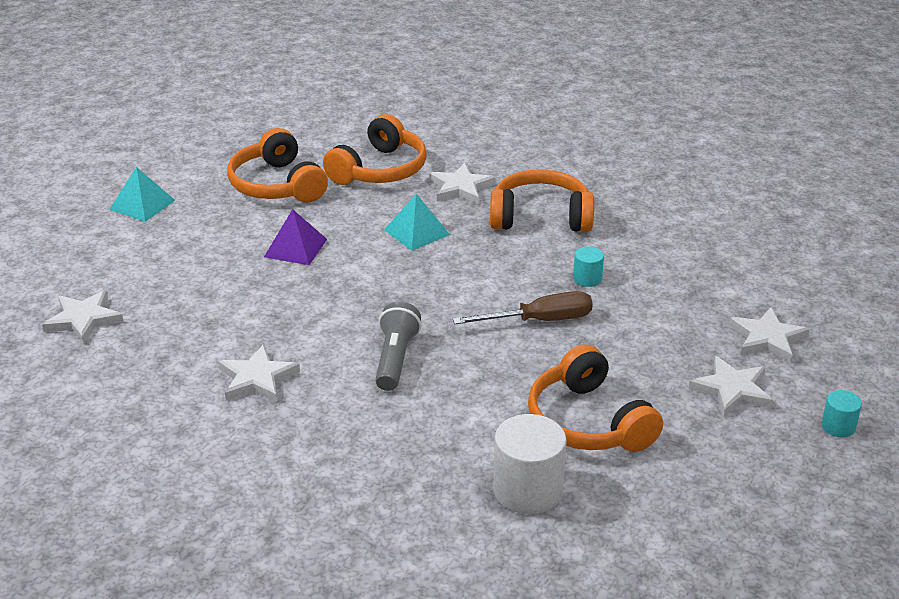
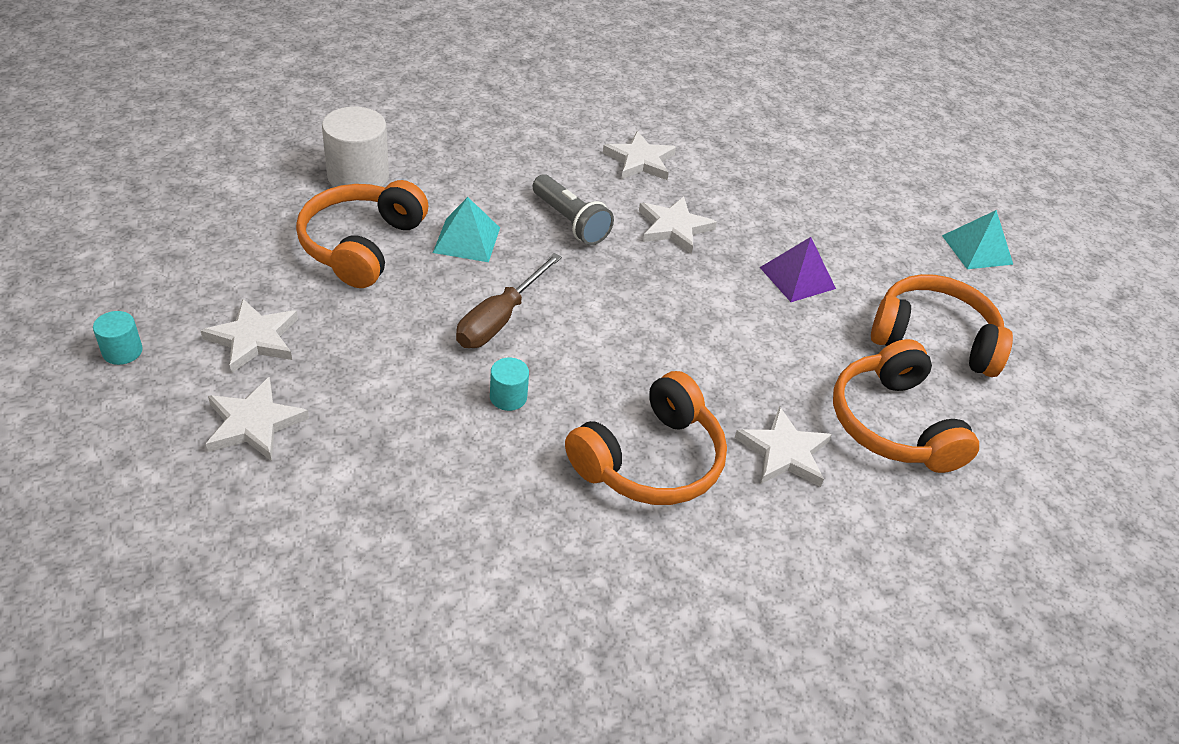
camera: 130 degrees right, 10 degrees up
white star [42,290,124,344] -> white star moved to [639,196,717,254]
turquoise pyramid [384,194,450,251] -> turquoise pyramid moved to [433,197,500,262]
orange headphones [528,344,663,452] -> orange headphones turned 90 degrees counterclockwise [296,180,428,288]

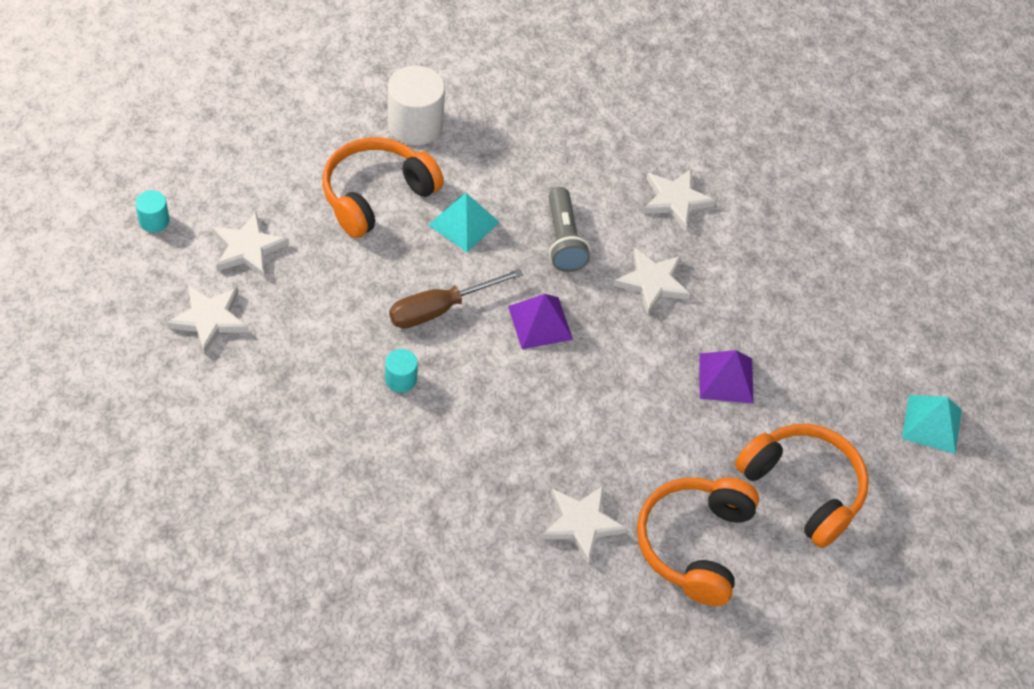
camera: 30 degrees right, 10 degrees up
orange headphones [565,371,727,505] -> none
none -> purple pyramid [508,294,573,349]

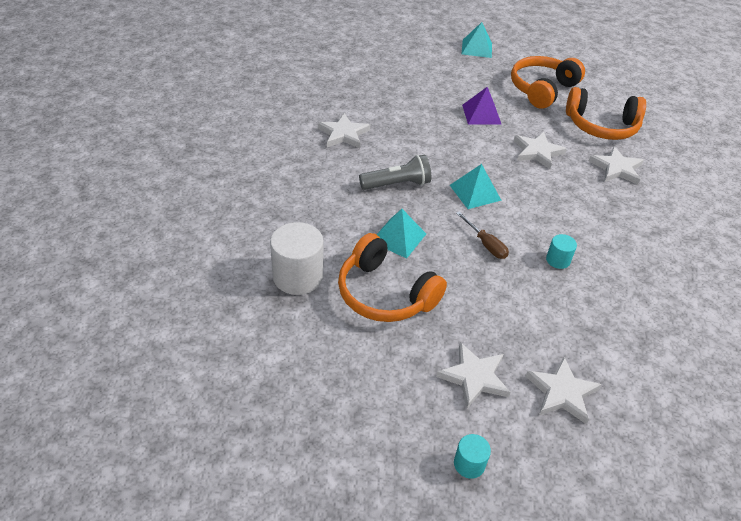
camera: 95 degrees left, 10 degrees down
brown screwdriver [389,268,523,328] -> brown screwdriver [456,212,509,259], size x0.65
purple pyramid [508,294,573,349] -> turquoise pyramid [450,164,502,209]
white star [613,248,690,315] -> white star moved to [514,132,567,169]

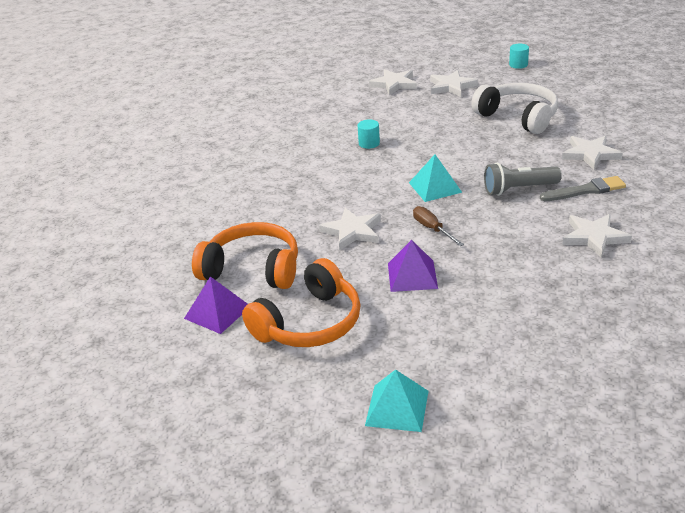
camera: 170 degrees left, 10 degrees down
white cylinder [270,222,324,295] -> none
orange headphones [338,233,447,322] -> white headphones [471,83,558,134]
turquoise pyramid [377,209,426,259] -> none
turquoise cylinder [454,434,491,479] -> turquoise cylinder moved to [509,44,529,69]
brown screwdriver [456,212,509,259] -> brown screwdriver moved to [413,206,464,246]
white star [589,146,644,184] -> white star moved to [562,136,622,170]
none -> purple pyramid [184,276,248,334]
none -> grey brush [540,176,626,201]

